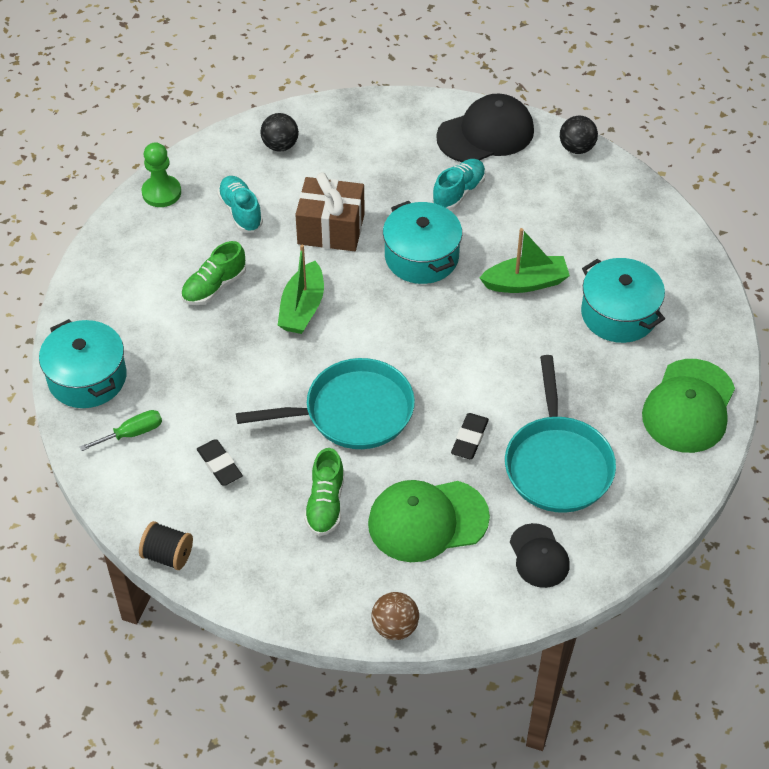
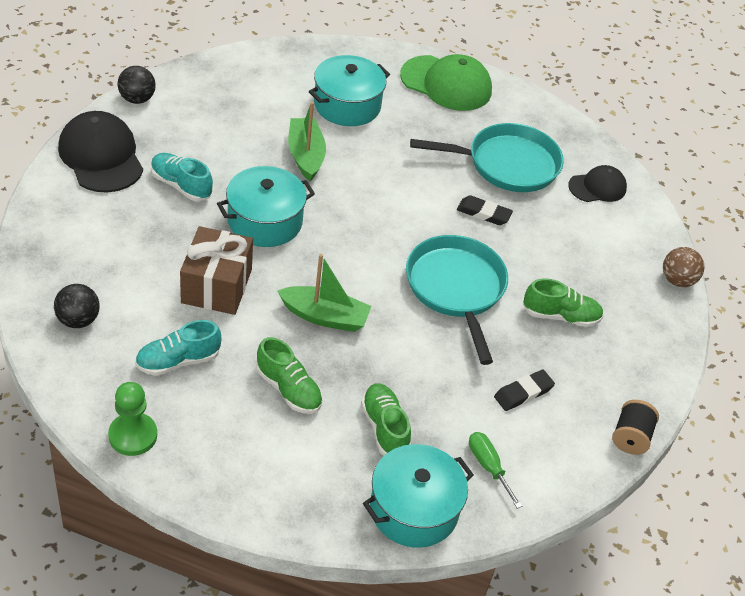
camera: 95 degrees left, 5 degrees down
green cap [368,480,490,562] -> none
none -> green shoe [361,383,411,456]

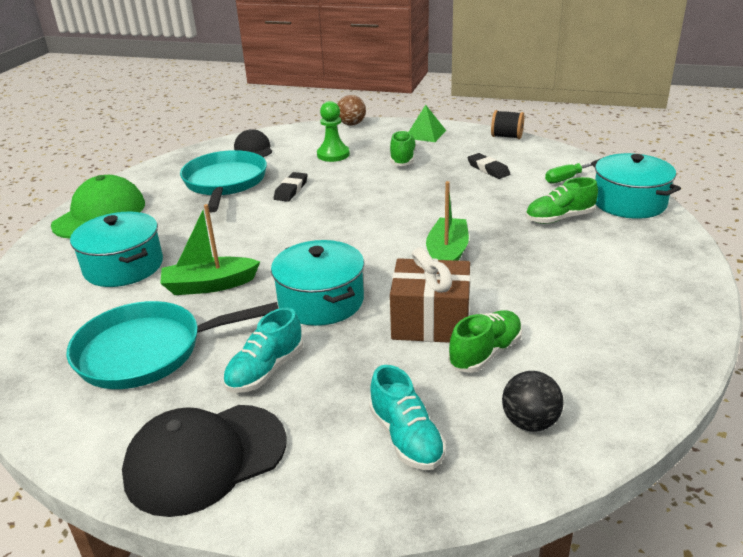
camera: 85 degrees left, 15 degrees down
green pawn [108,382,157,456] -> green pawn moved to [317,101,350,162]
black ball [118,66,156,104] -> none
turquoise shoe [135,320,222,376] -> turquoise shoe moved to [369,365,446,470]
green shoe [256,337,323,414] -> green shoe moved to [448,310,522,373]
turquoise pan [406,235,508,365] -> turquoise pan moved to [66,301,278,389]
none -> green pyramid [409,105,446,142]

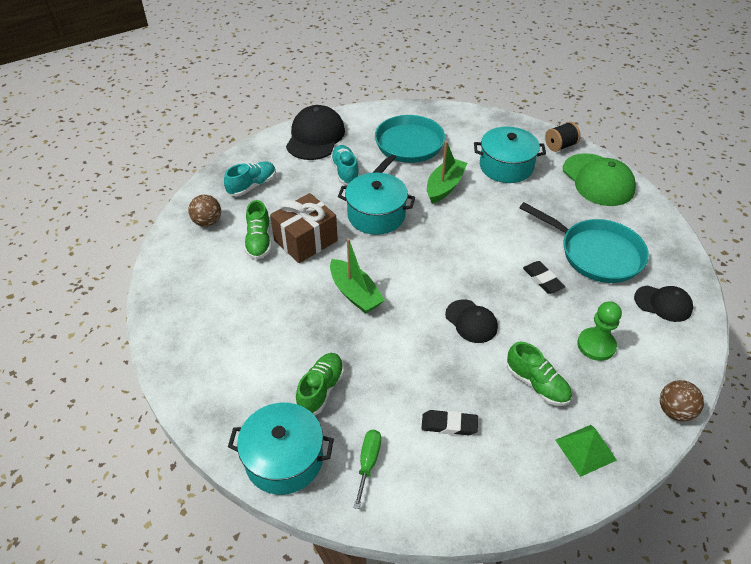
camera: 130 degrees right, 15 degrees up
turquoise shoe [369,365,446,470] -> turquoise shoe turned 120 degrees clockwise [224,161,276,197]
black spool [491,110,524,139] -> black spool moved to [545,122,581,152]
black ball [502,371,563,432] -> brown ball [188,195,221,227]
none -> black cap [445,300,498,343]

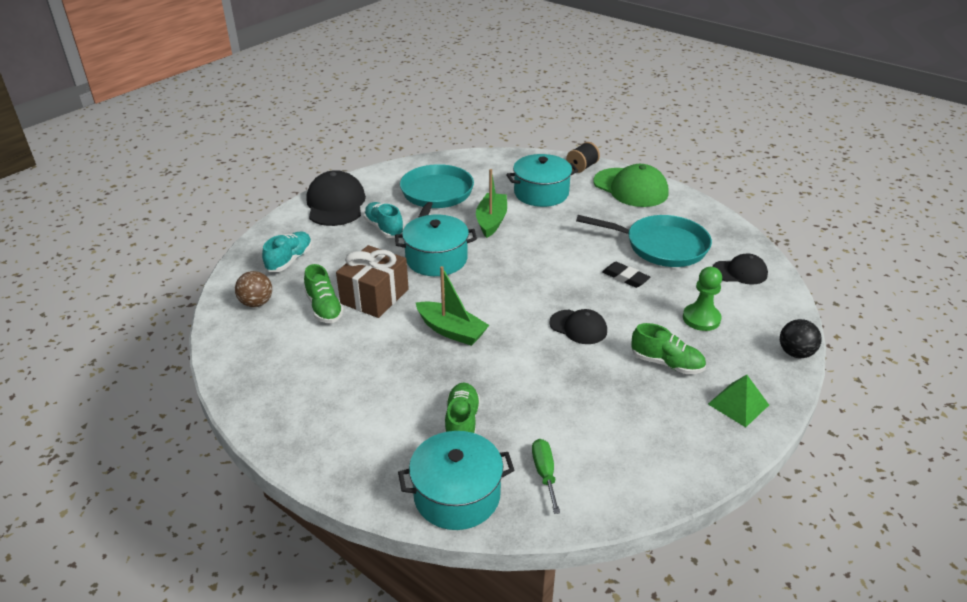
camera: 20 degrees left, 10 degrees down
black eraser [421,410,478,435] -> none
brown ball [660,380,704,421] -> black ball [780,319,822,358]

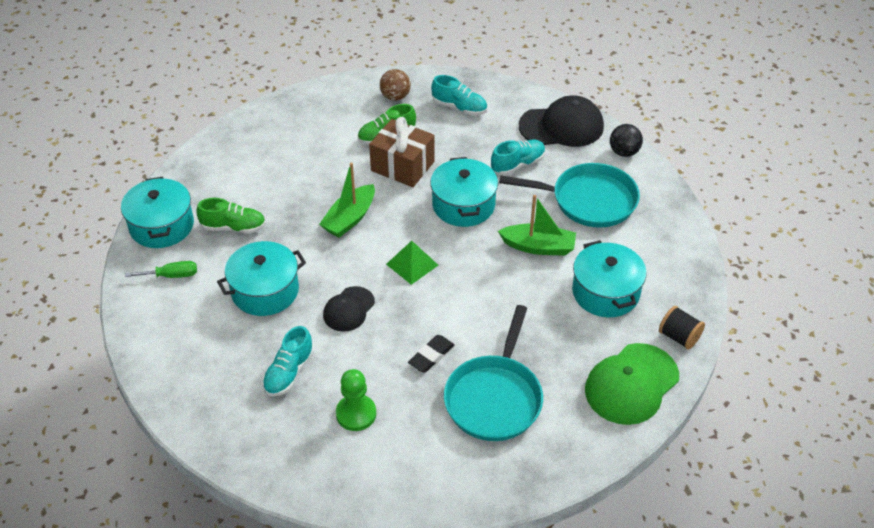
camera: 90 degrees right, 10 degrees up
green shoe [631,323,706,374] -> turquoise shoe [262,326,314,396]
green pyramid [708,375,769,427] -> green pyramid moved to [386,241,438,285]
black cap [712,254,768,285] -> none
black ball [780,319,822,358] -> black ball moved to [610,124,643,157]
none -> turquoise pot [217,241,306,316]

